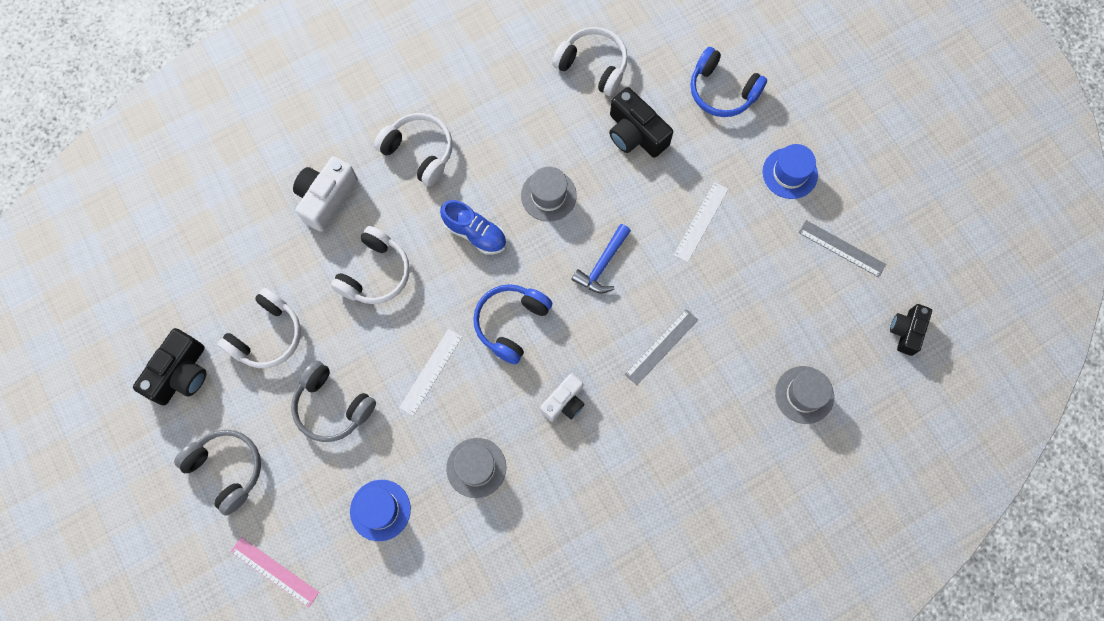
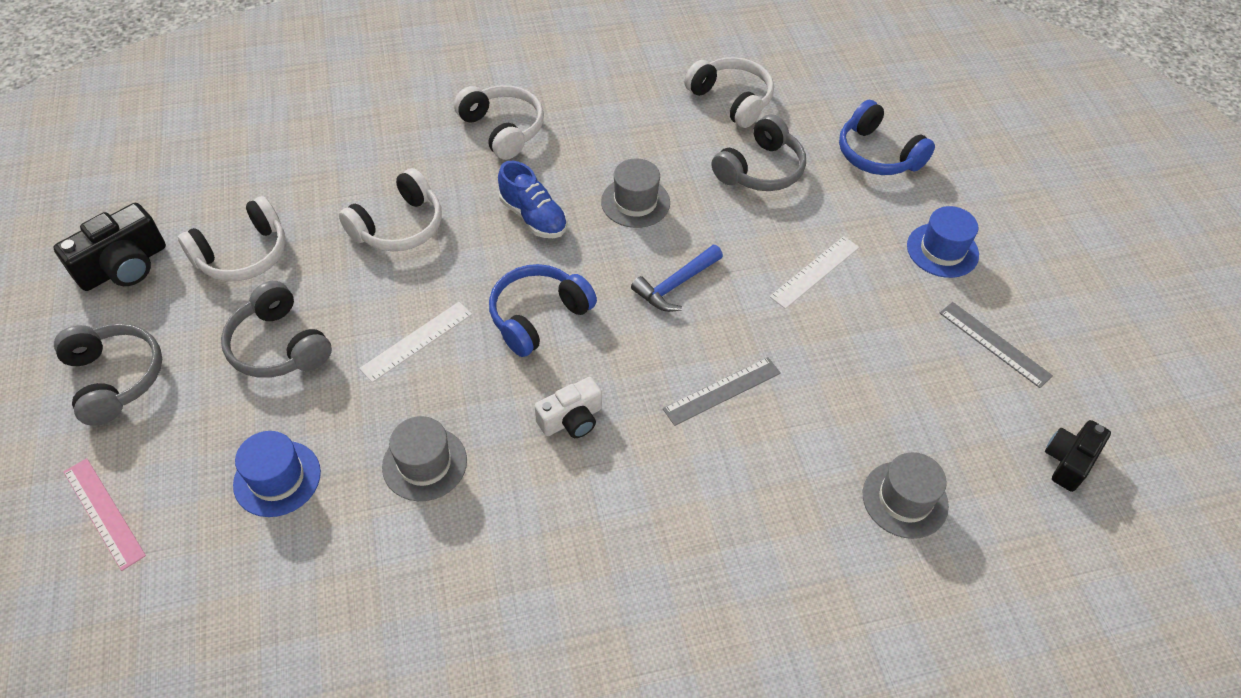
camera: 15 degrees right, 20 degrees down
white camera [293,156,358,232] -> none
black camera [609,87,673,158] -> grey headphones [712,114,806,191]

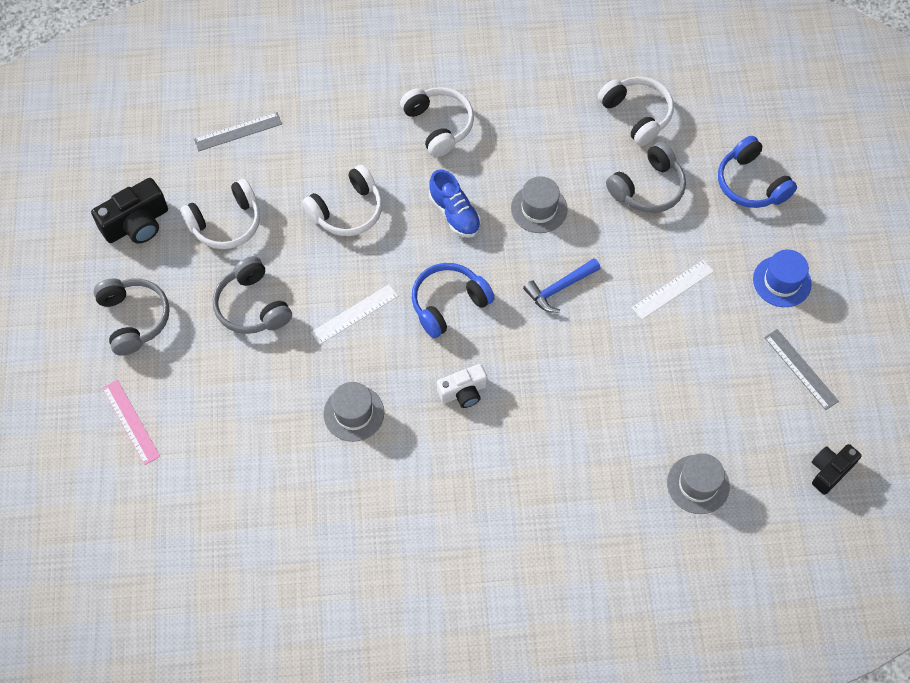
camera: 10 degrees right, 10 degrees up
blue hat [233,431,321,517] -> none
grey ruler [663,357,781,426] -> grey ruler moved to [194,112,282,151]

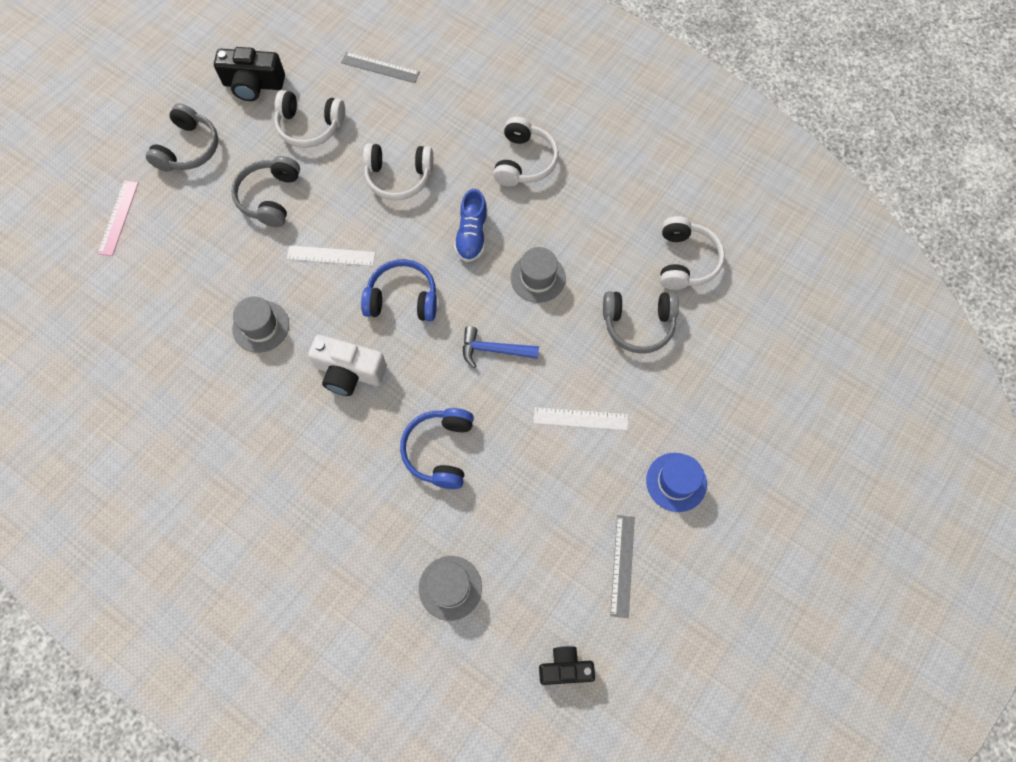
camera: 40 degrees right, 5 degrees up
white camera [437,364,488,408] -> white camera [308,335,387,396], size x1.50
blue headphones [718,136,797,208] -> blue headphones moved to [400,408,474,489]

